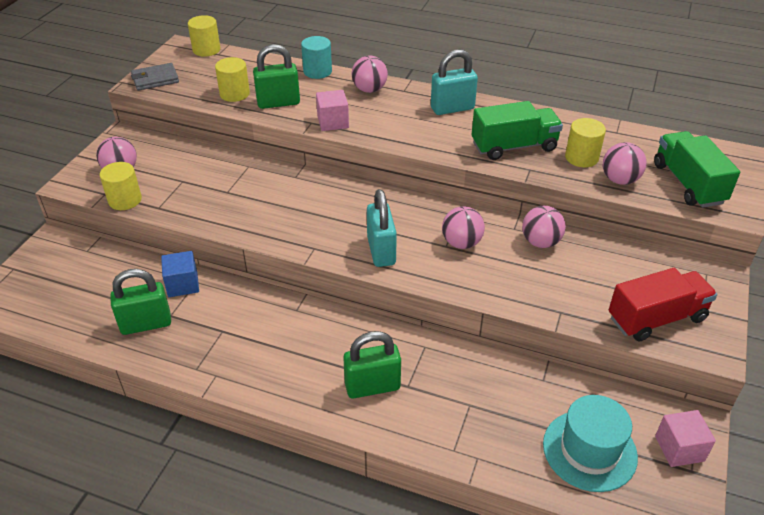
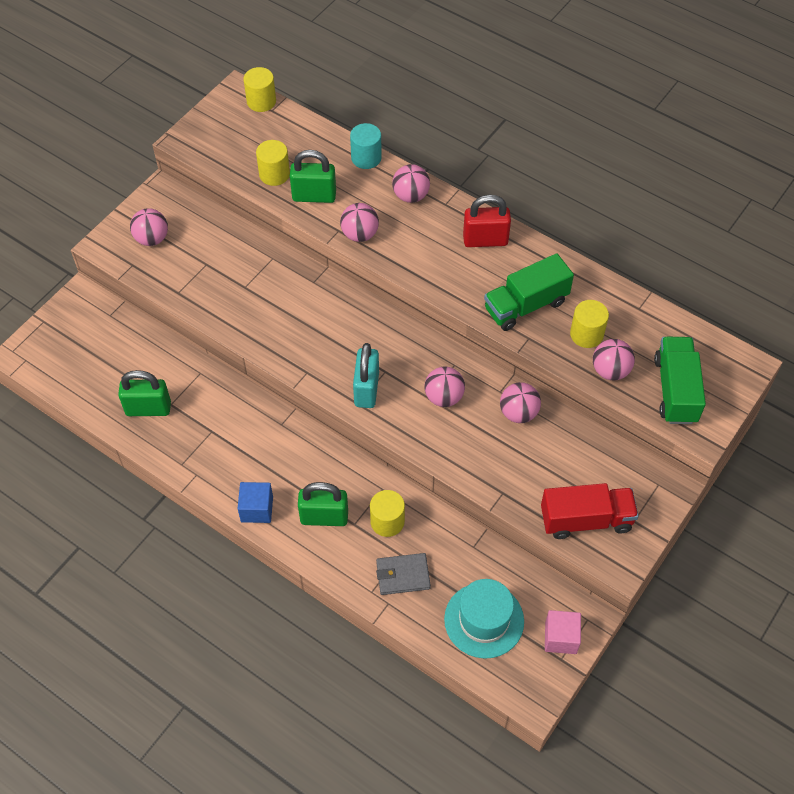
camera: 15 degrees right, 15 degrees up
yellow cylinder [100,162,142,210] -> yellow cylinder moved to [370,490,405,537]
grey wallet [131,63,179,91] -> grey wallet moved to [376,553,431,595]
blue cube [161,251,199,297] -> blue cube moved to [238,482,273,523]
pink cube [316,90,349,131] -> pink ball [340,203,379,242]
turquoise padlock [431,49,478,115] -> red padlock [463,195,511,247]
green truck [472,101,563,160] -> green truck turned 150 degrees clockwise [484,253,574,331]

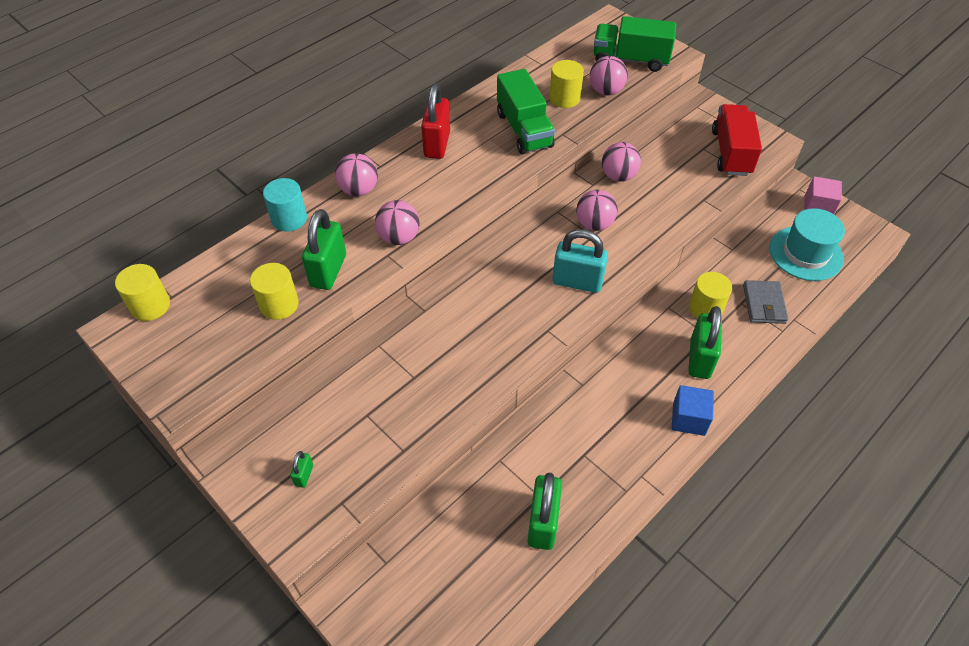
camera: 80 degrees left, 5 degrees down
pink ball [130,208,168,246] -> green padlock [290,451,313,488]

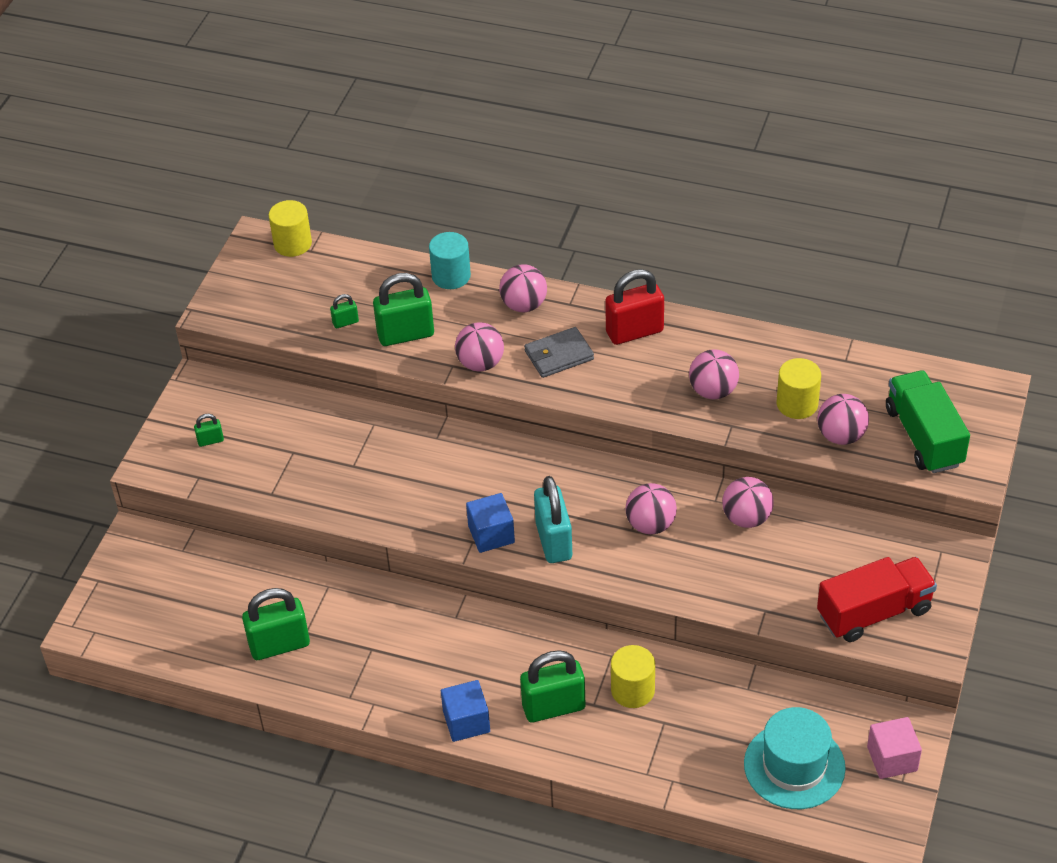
camera: 65 degrees right, 5 degrees down
yellow cylinder [250,263,299,320] -> green padlock [330,294,359,329]
green truck [497,69,555,154] -> pink ball [689,349,739,399]
grey wallet [743,280,788,324] -> grey wallet moved to [524,327,594,378]
none -> blue cube [466,493,515,553]

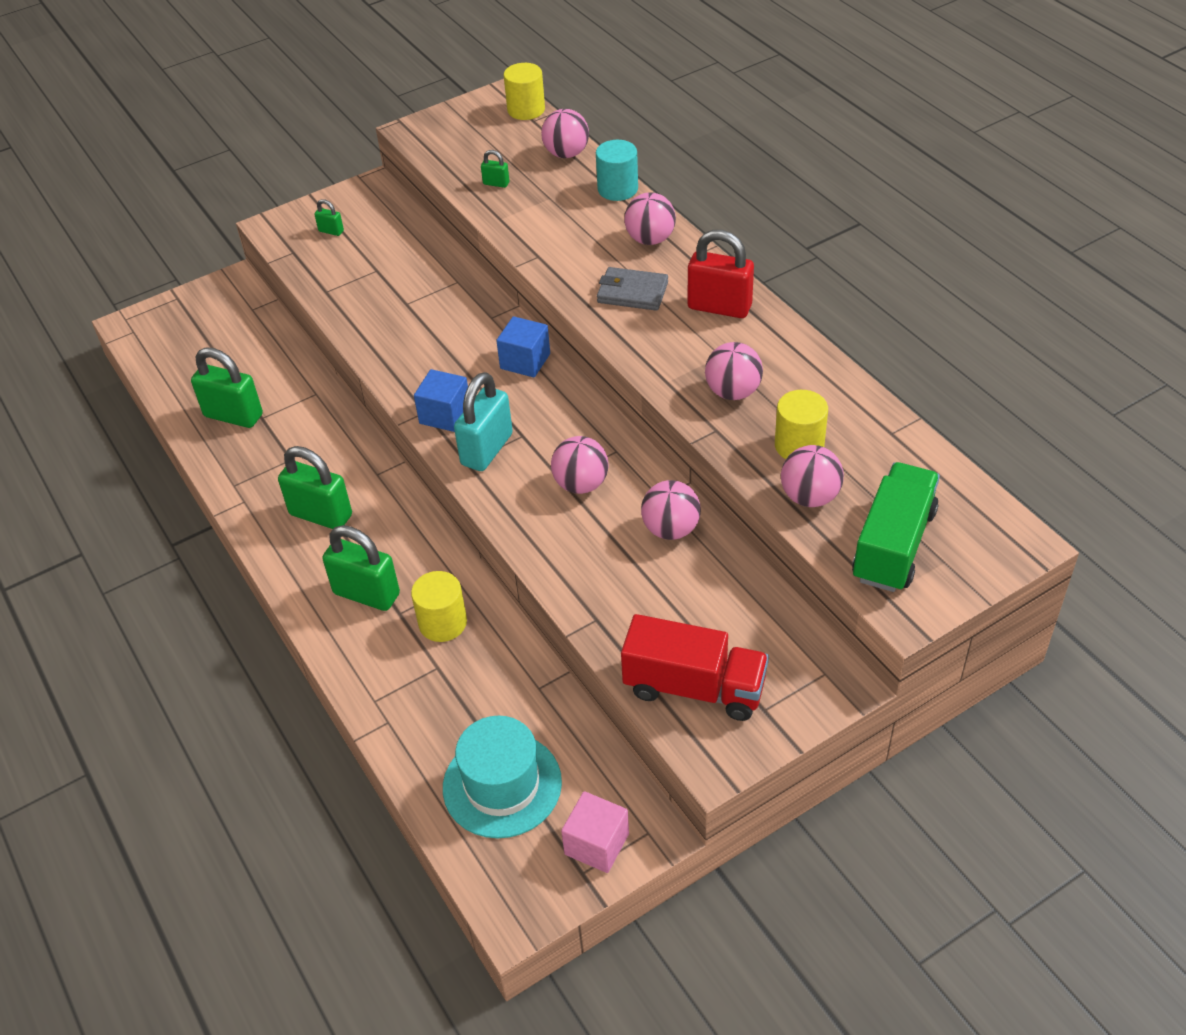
camera: 40 degrees right, 0 degrees up
green padlock [373,273,434,346] -> green padlock moved to [278,446,352,529]
blue cube [441,680,490,742] -> blue cube moved to [496,316,550,377]
pink ball [455,322,504,371] -> pink ball moved to [541,109,589,158]

